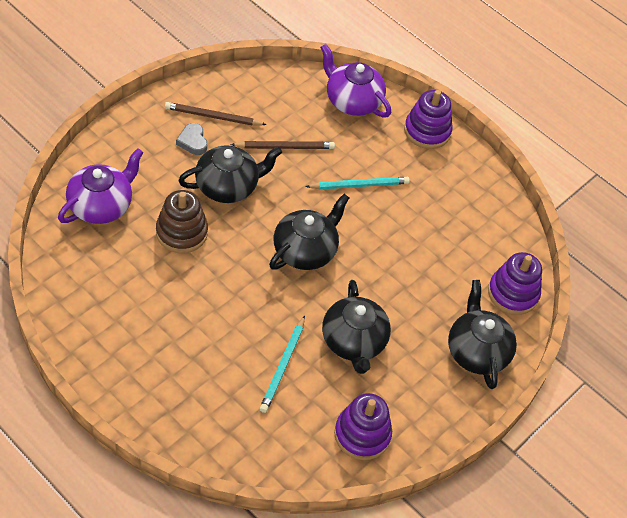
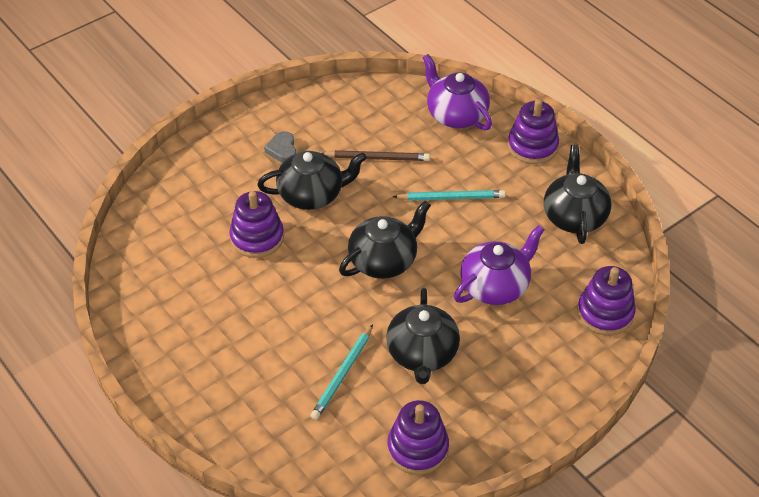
camera: 15 degrees right, 5 degrees down
purple teapot [58,148,144,224] -> purple teapot moved to [454,225,544,305]
brown stacking toy [156,190,208,253] -> purple stacking toy [229,191,284,258]
brown pencil [165,102,267,125] -> none
black teapot [448,280,517,389] -> black teapot moved to [544,145,611,244]

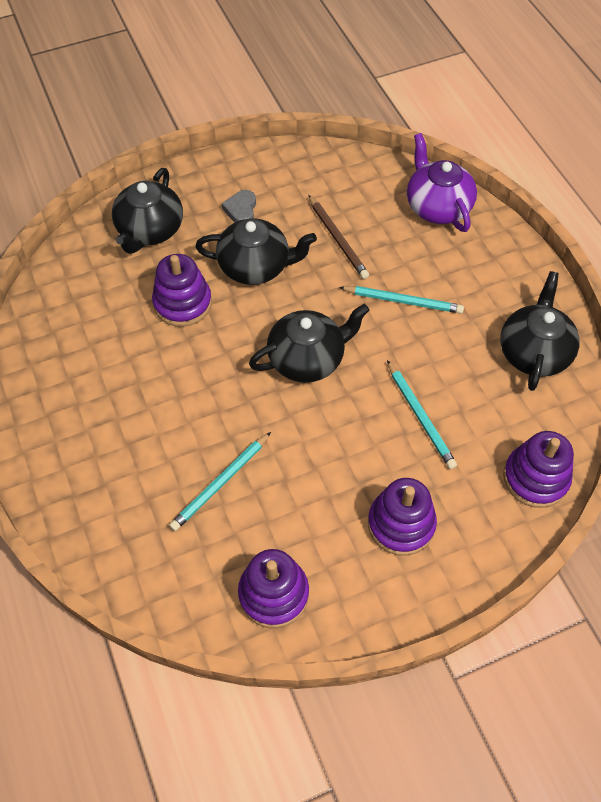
camera: 15 degrees right, 10 degrees up
brown pencil [323,150,430,161] -> brown pencil turned 45 degrees clockwise [308,195,369,279]
black teapot [386,288,460,384] -> black teapot moved to [112,168,183,254]
purple teapot [454,225,544,305] -> turquoise pencil [387,360,457,469]
purple stacking toy [508,99,559,164] -> purple stacking toy moved to [368,478,437,556]

